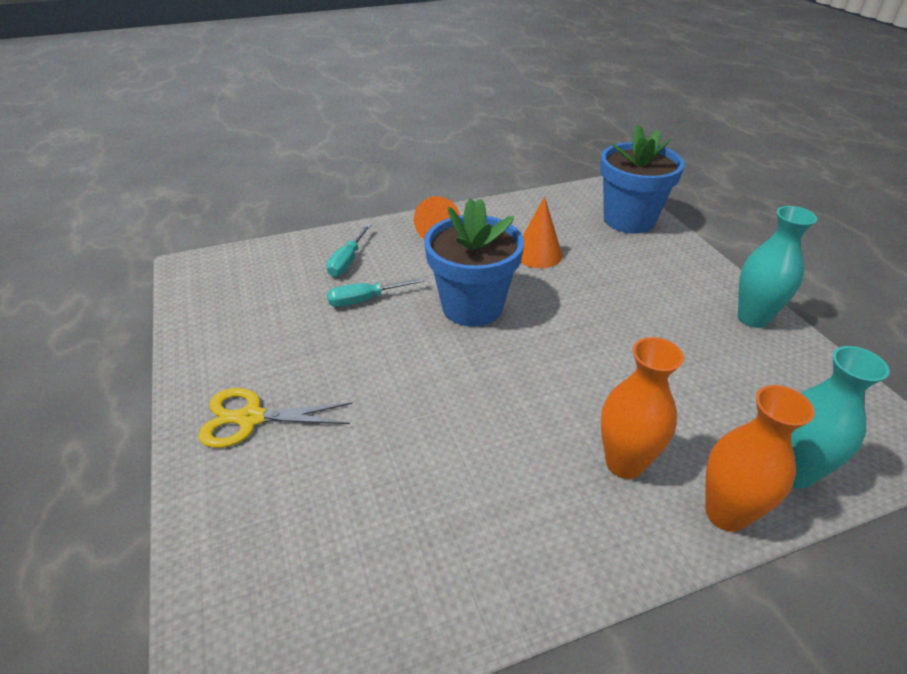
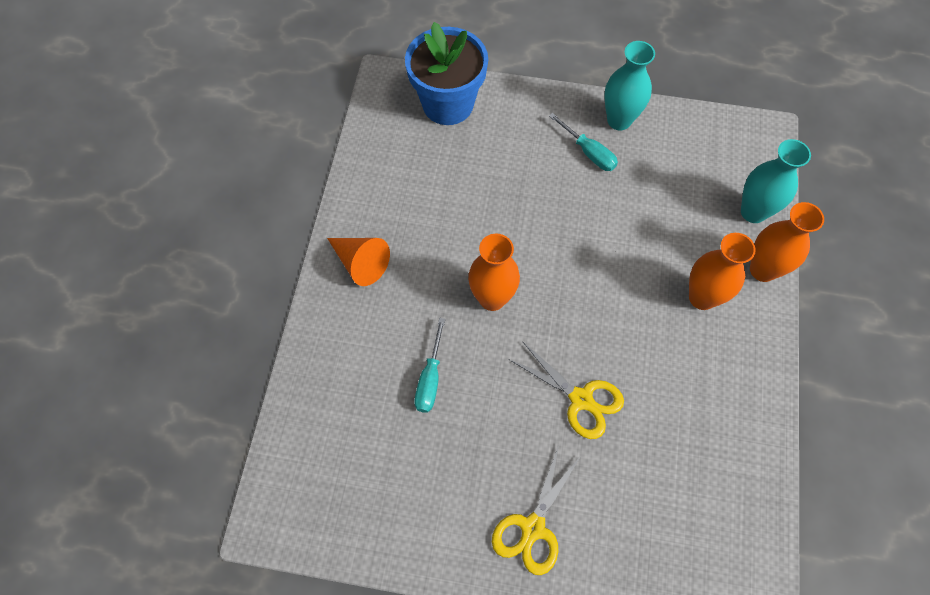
camera: 60 degrees left, 25 degrees up
turquoise screwdriver [327,224,371,277] -> turquoise screwdriver moved to [549,113,618,171]
blue flower pot [424,198,524,327] -> orange vase [468,234,520,311]
orange cone [521,197,562,268] -> none
none -> yellow scissors [509,342,624,439]

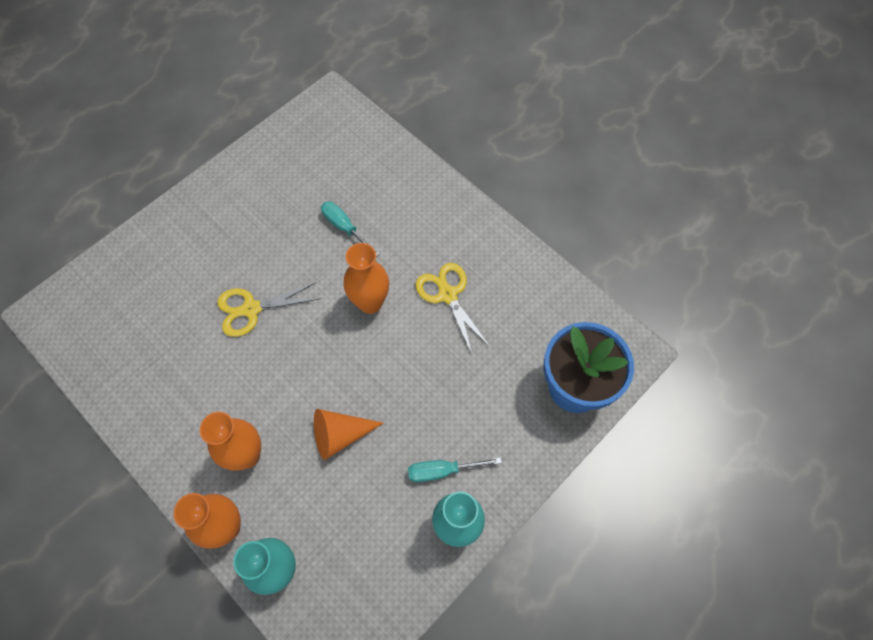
camera: 125 degrees right, 0 degrees up
orange cone [327,238,390,286] -> orange cone moved to [314,409,384,460]
yellow scissors [492,445,581,575] -> yellow scissors moved to [416,263,490,354]

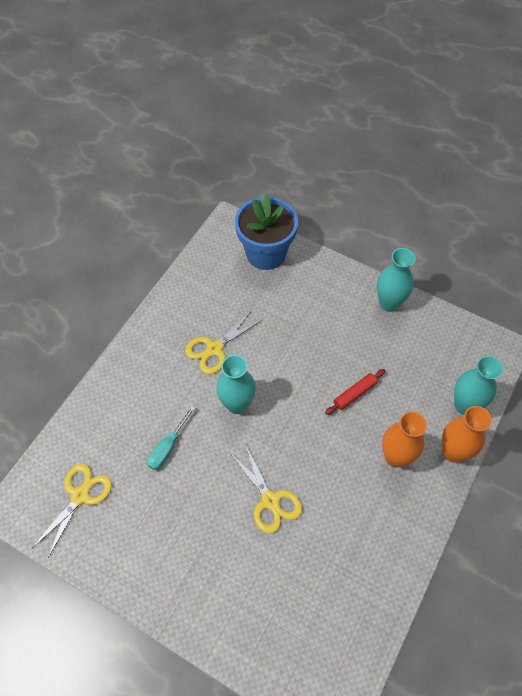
camera: 105 degrees left, 5 degrees down
orange cone [314,409,384,460] -> red rolling pin [325,369,385,415]
orange vase [343,243,389,314] -> turquoise vase [216,355,256,414]
turquoise screwdriver [408,457,502,482] -> none
none -> yellow scissors [32,464,112,558]

